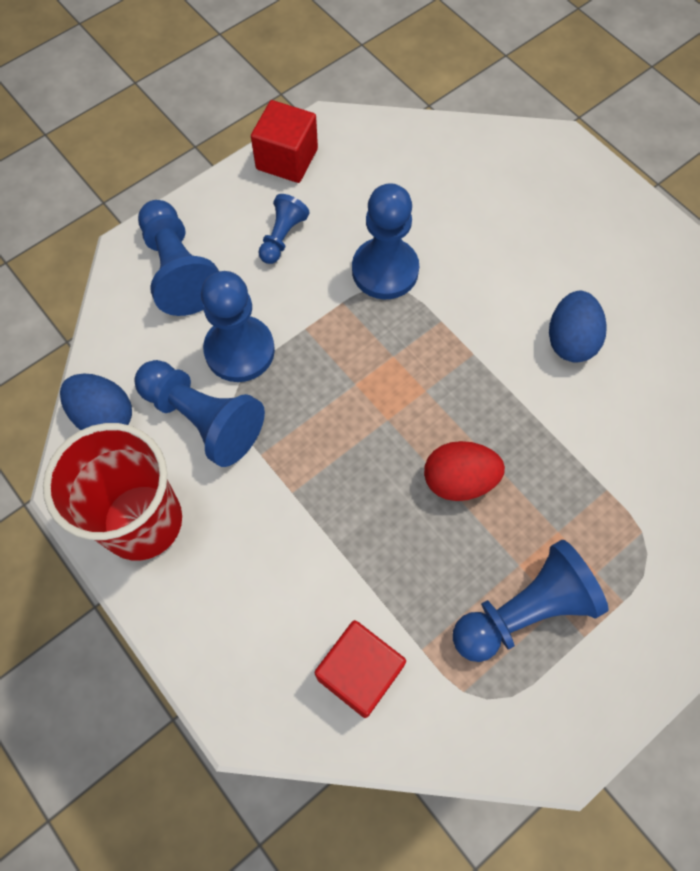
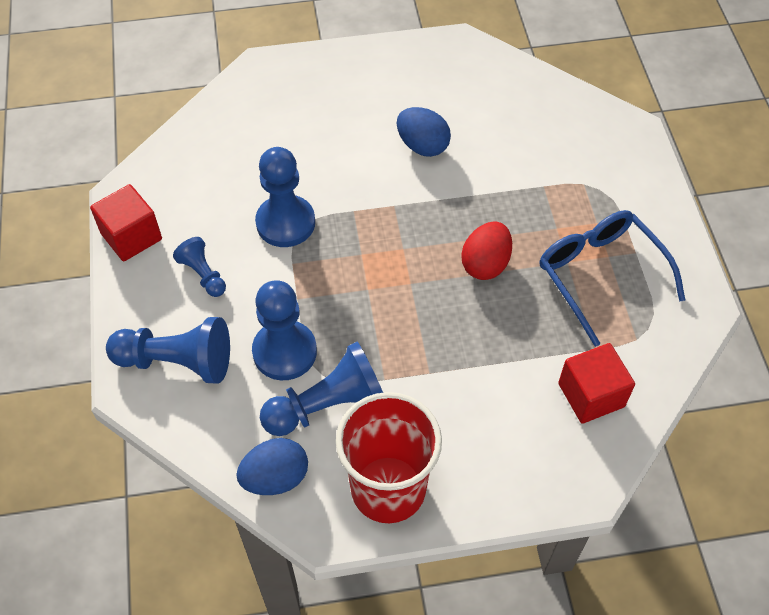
camera: 60 degrees left, 10 degrees down
blue pawn [453,540,609,662] -> blue glasses [540,210,685,347]

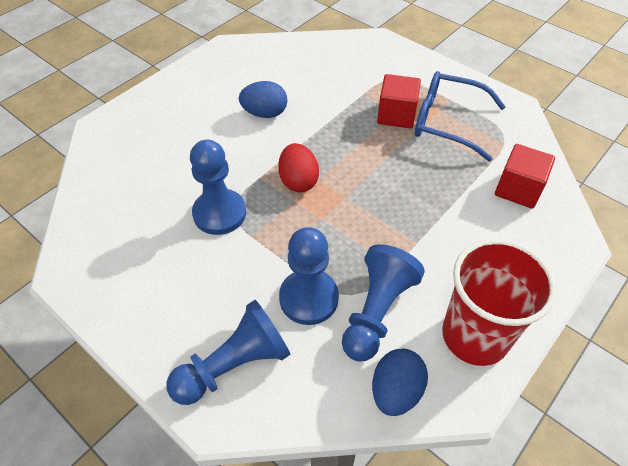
camera: 40 degrees left, 5 degrees down
red cube [90,184,162,261] -> red cube moved to [377,74,421,129]
blue pawn [173,237,226,297] -> none
red egg [462,221,512,280] -> red egg moved to [278,143,319,192]

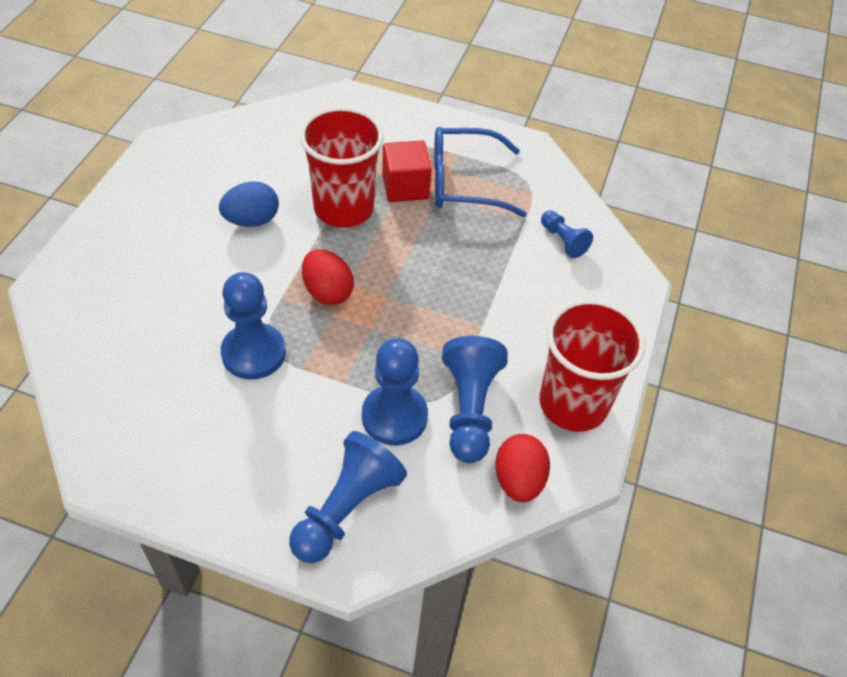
camera: 25 degrees left, 0 degrees up
blue egg [372,349,428,416] -> red egg [495,434,550,502]
red cube [495,144,555,209] -> blue pawn [541,210,593,258]
none -> red cup [300,107,384,228]

